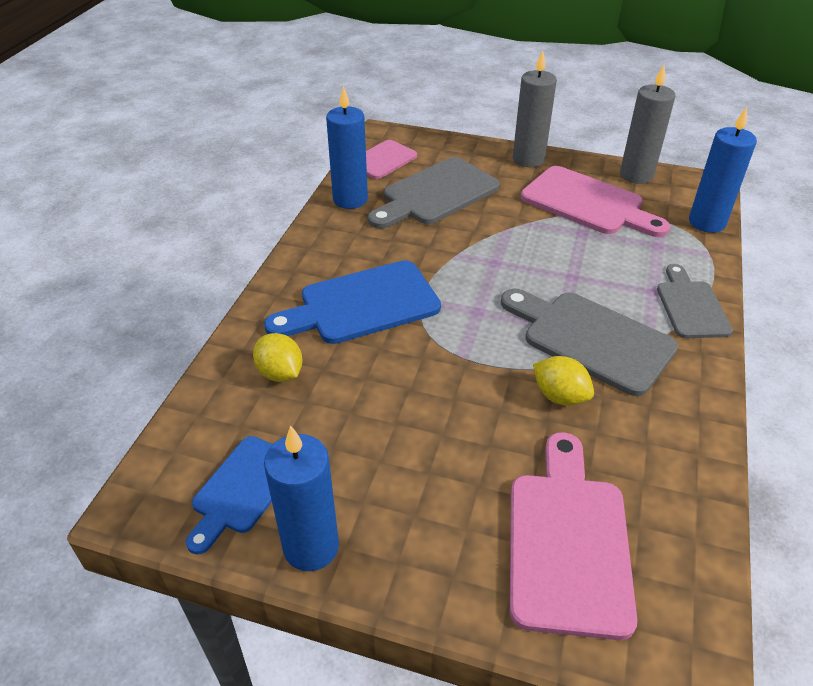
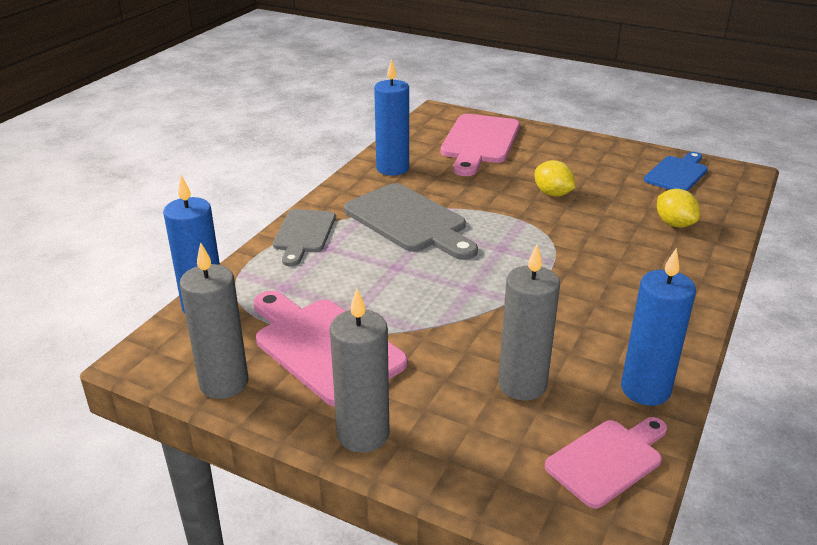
camera: 170 degrees left, 10 degrees down
blue cutting board [264,260,441,344] -> none
blue candle [264,425,339,571] -> blue candle moved to [374,59,409,176]
grey cutting board [368,157,500,229] -> grey candle [498,244,560,401]
yellow lemon [533,356,594,406] -> yellow lemon moved to [535,160,575,197]

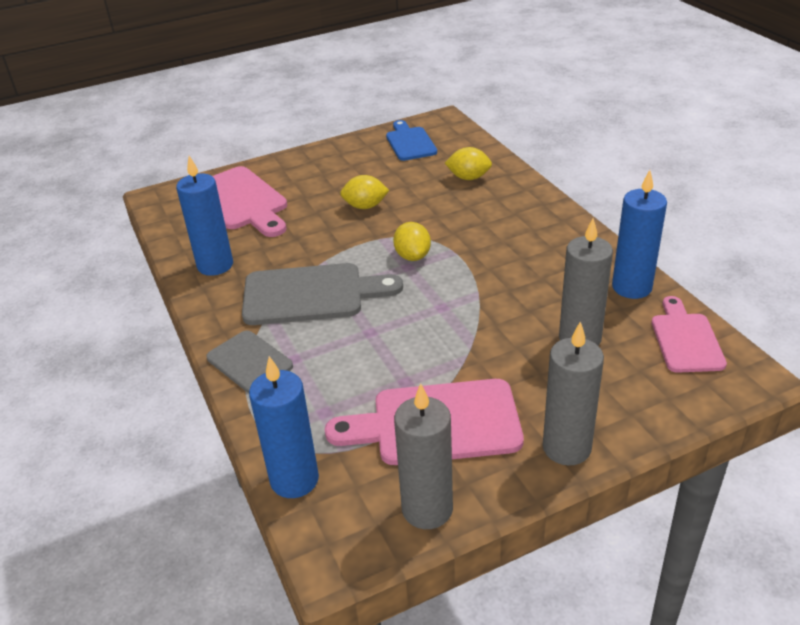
camera: 50 degrees left, 5 degrees up
none -> yellow lemon [393,222,431,261]

